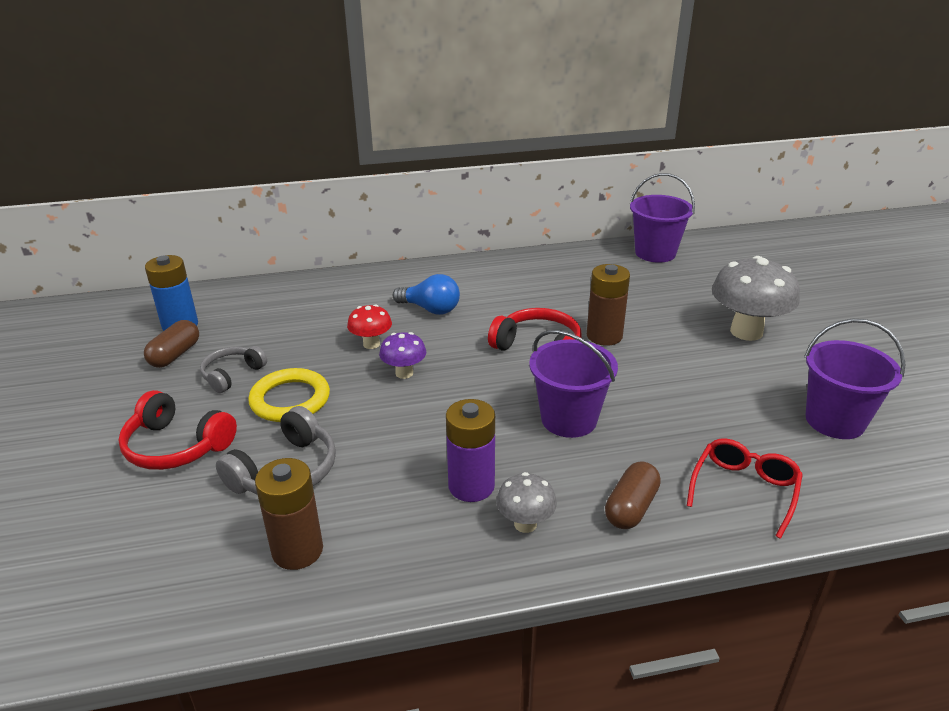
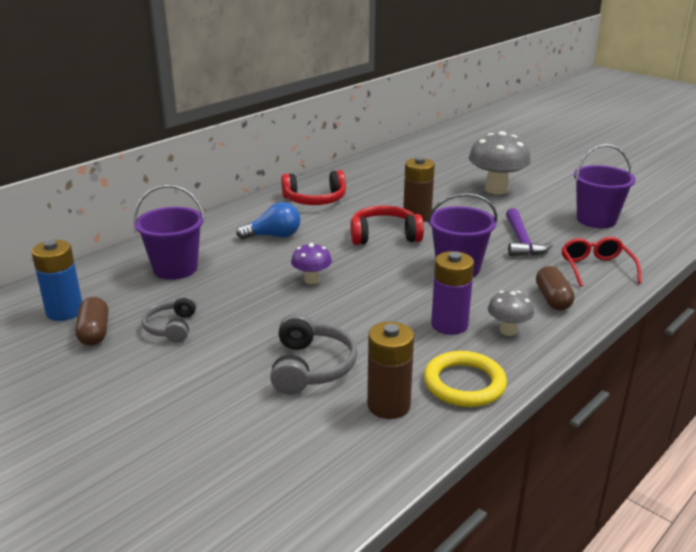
camera: 35 degrees left, 5 degrees down
red headphones [118,390,237,470] -> red headphones moved to [281,170,346,205]
yellow ring [248,368,330,422] -> yellow ring moved to [424,351,507,407]
red mushroom [347,304,392,349] -> none
purple bucket [630,173,695,263] -> purple bucket moved to [134,185,205,280]
none -> purple hammer [506,208,553,256]

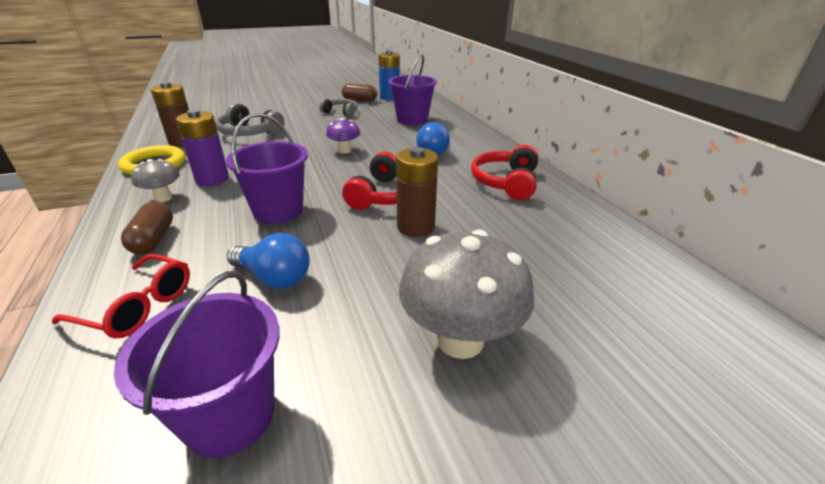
camera: 115 degrees right, 5 degrees up
purple hammer [506,208,553,256] -> blue light bulb [227,233,310,289]
brown capsule [536,266,575,311] -> brown capsule turned 60 degrees clockwise [121,201,173,255]

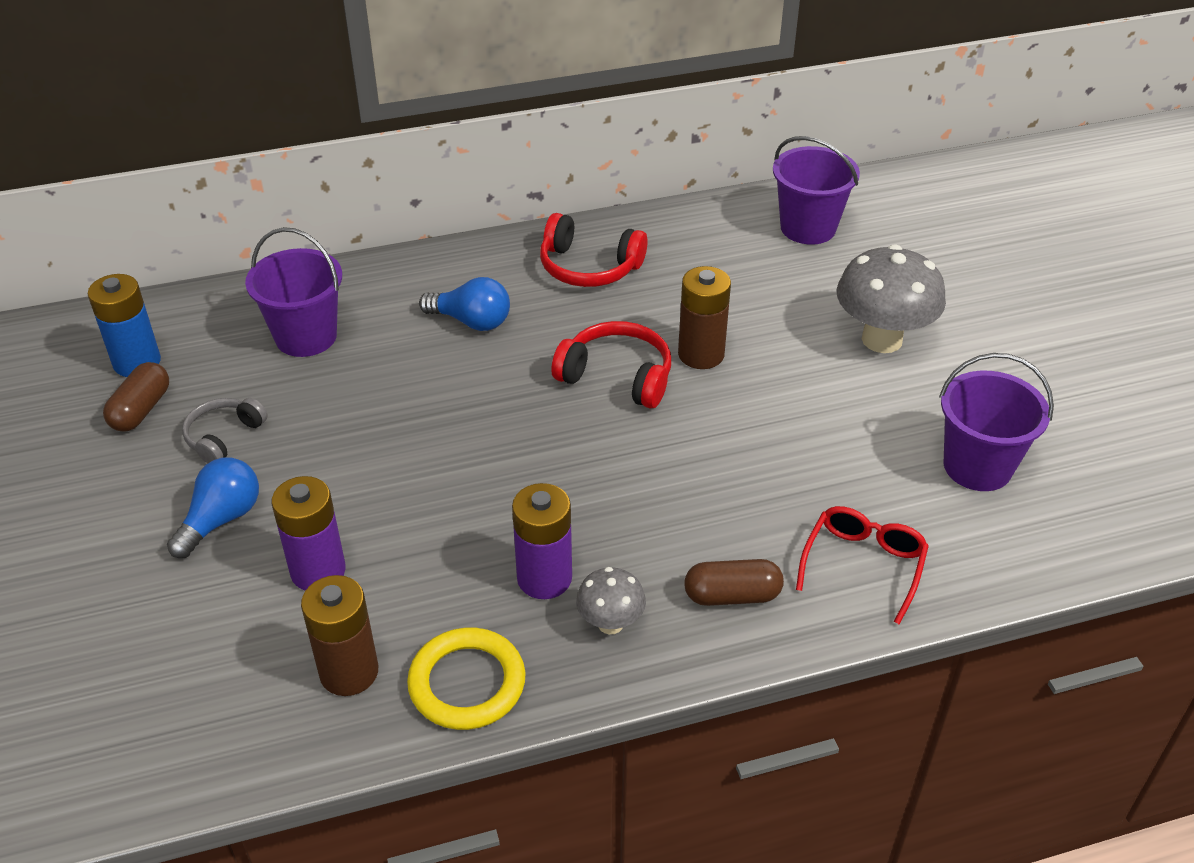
camera: 85 degrees left, 10 degrees up
grey headphones [215,103,284,136] -> purple battery [272,476,346,591]
purple bucket [226,113,308,224] -> purple bucket moved to [773,136,860,245]
blue light bulb [227,233,310,289] -> blue light bulb moved to [167,458,259,558]
purple mushroom [326,118,360,154] -> none

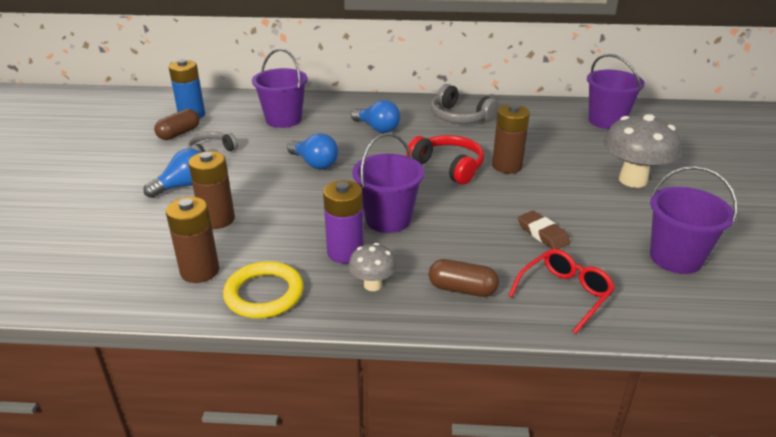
camera: 20 degrees right, 10 degrees down
purple battery [272,476,346,591] -> brown battery [188,151,235,229]
red headphones [540,213,648,287] -> grey headphones [431,84,499,123]
none -> blue light bulb [287,133,338,169]
none -> purple bucket [352,133,424,233]
none -> brown eraser [518,211,571,249]

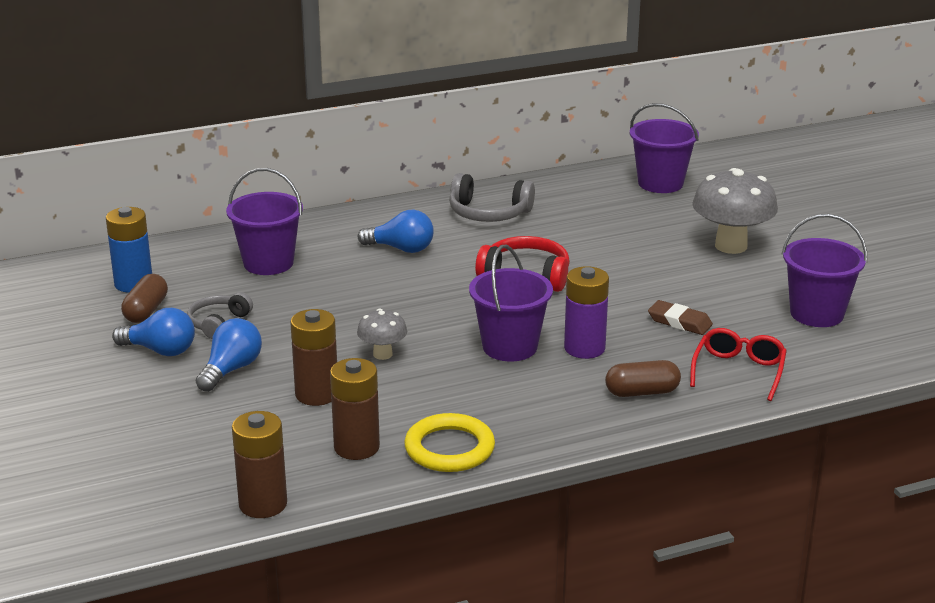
camera: 25 degrees left, 5 degrees down
blue light bulb [287,133,338,169] -> blue light bulb moved to [112,308,195,356]
purple battery [323,180,364,264] -> purple battery moved to [564,266,609,359]
grey mushroom [348,243,397,291] -> grey mushroom moved to [357,308,407,360]
brown battery [492,104,530,174] -> brown battery moved to [232,411,287,518]

